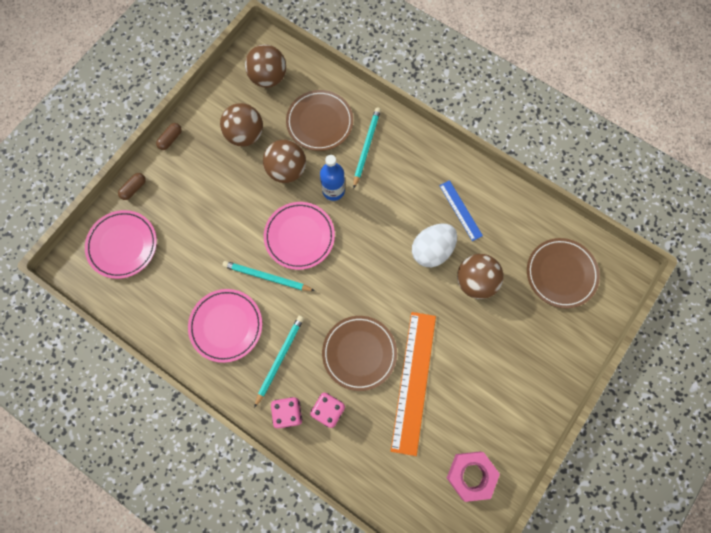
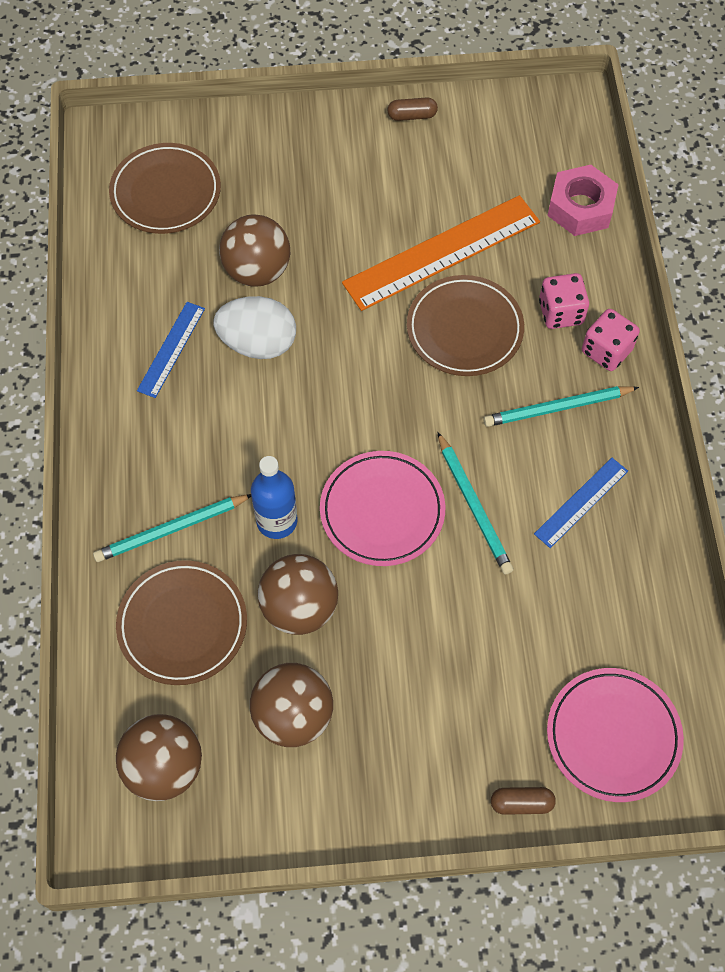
camera: 130 degrees left, 10 degrees down
brown capsule [156,123,182,150] -> brown capsule moved to [387,97,438,121]
pink plate [188,289,262,363] -> blue ruler [534,458,628,548]
pink nut [447,452,500,502] -> pink nut moved to [547,165,619,236]

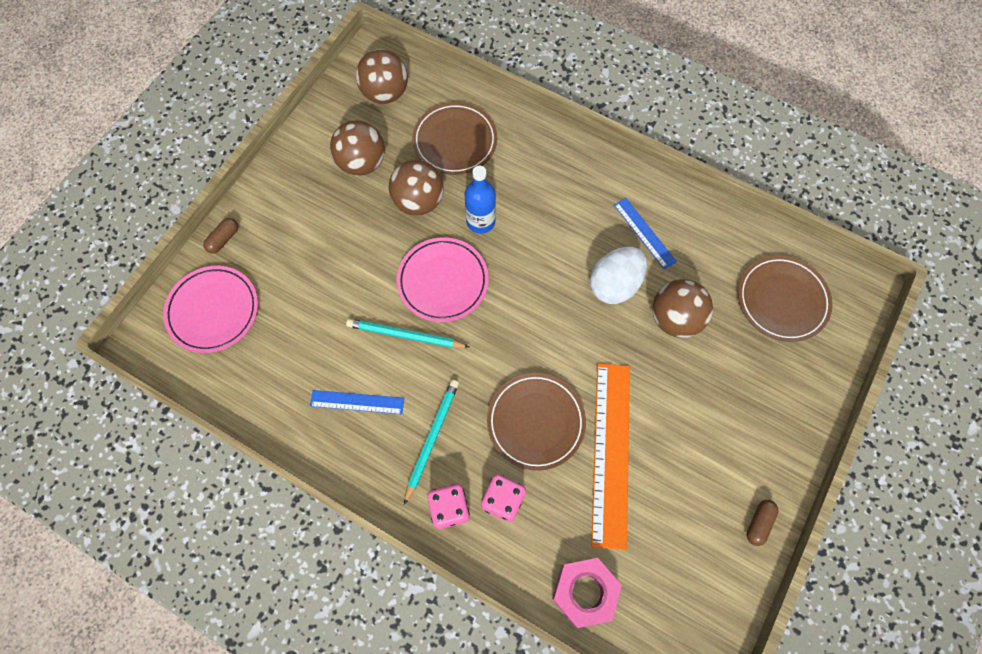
camera: 125 degrees right, 5 degrees up
turquoise pencil [93,494,251,562] -> none
blue ruler [534,458,628,548] -> blue ruler turned 75 degrees counterclockwise [310,390,404,414]

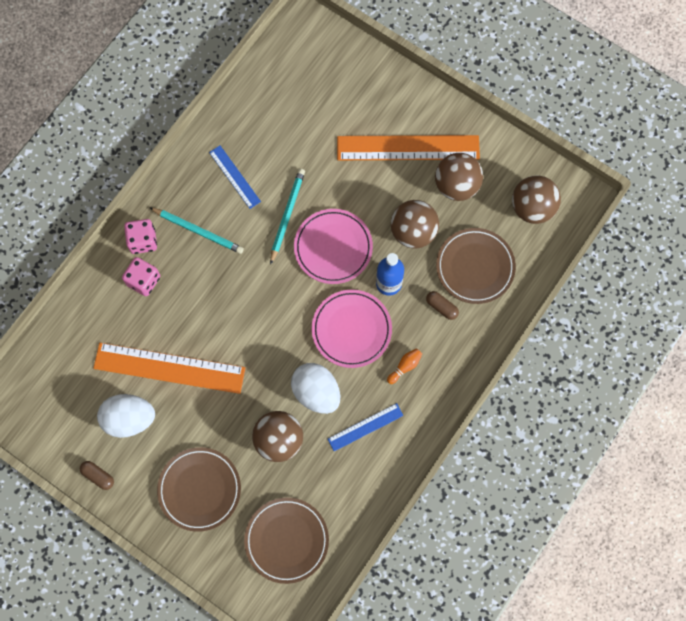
camera: 95 degrees right, 5 degrees up
pink plate [163,266,258,353] -> pink plate moved to [312,290,392,368]
brown capsule [203,218,238,254] -> brown capsule moved to [426,291,459,320]
blue ruler [310,390,404,414] -> blue ruler turned 45 degrees counterclockwise [209,146,261,209]
brown plate [487,373,586,471] -> brown plate moved to [157,447,241,532]
pink nut [552,558,622,628] -> none
none -> white egg [97,394,155,438]
none -> orange ruler [337,135,480,160]
none -> orange bowling pin [387,348,422,384]

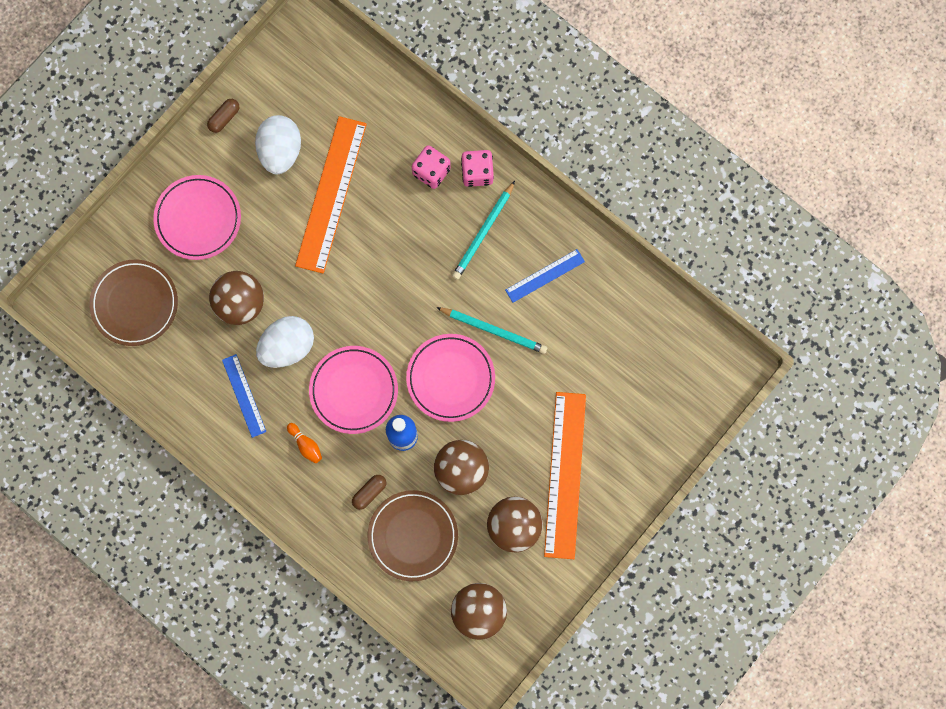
camera: 95 degrees right, 5 degrees up
brown plate [157,447,241,532] -> pink plate [153,175,241,260]

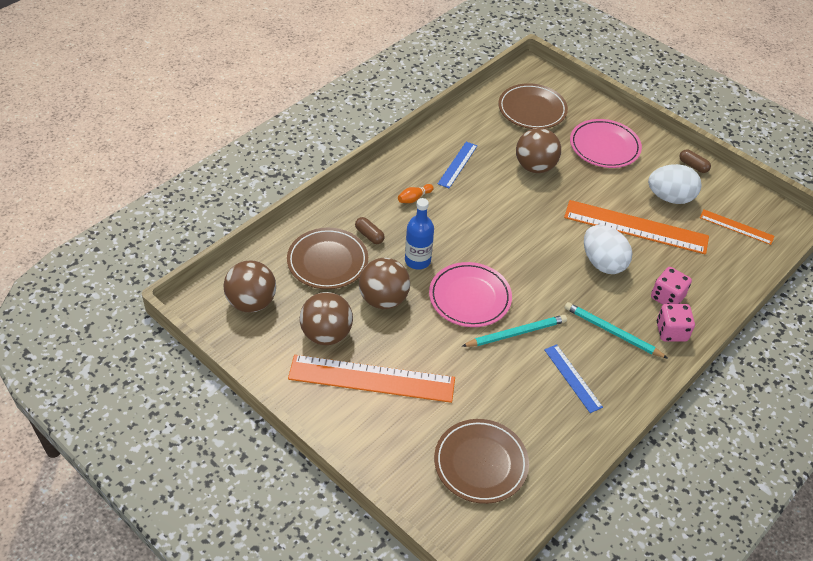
camera: 90 degrees right, 30 degrees down
blue ruler [222,354,266,438] -> blue ruler turned 45 degrees counterclockwise [438,142,477,188]
white egg [256,316,314,368] -> white egg moved to [584,225,632,274]
pink plate [309,346,398,434] -> none
turquoise pencil [436,307,547,354] -> turquoise pencil turned 135 degrees counterclockwise [462,315,567,347]
none -> brown plate [434,419,529,504]
none -> orange ruler [700,210,774,245]

